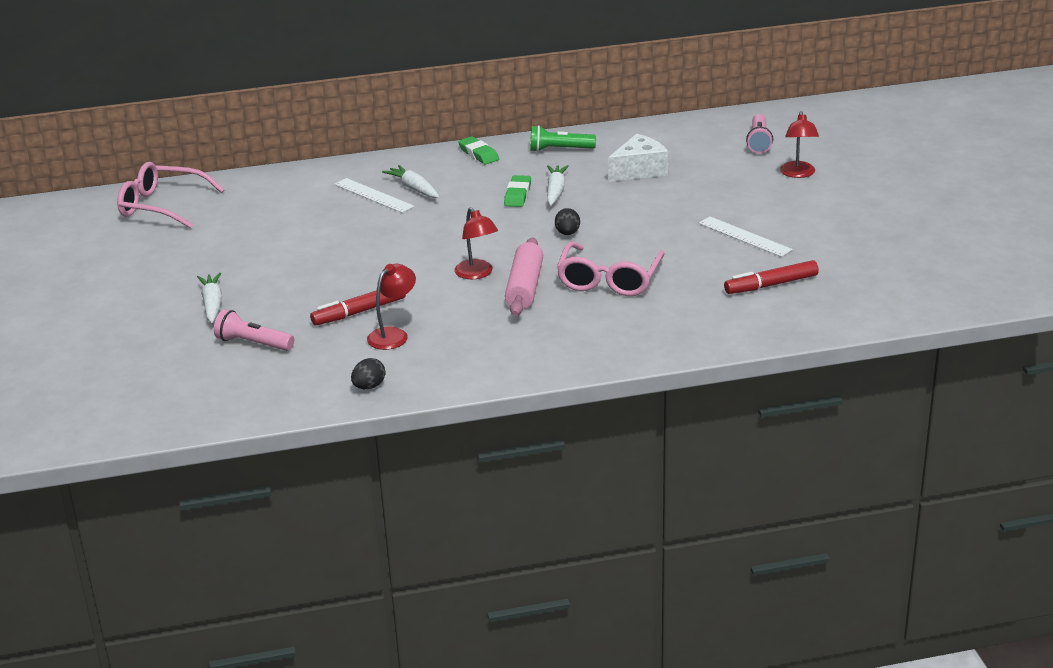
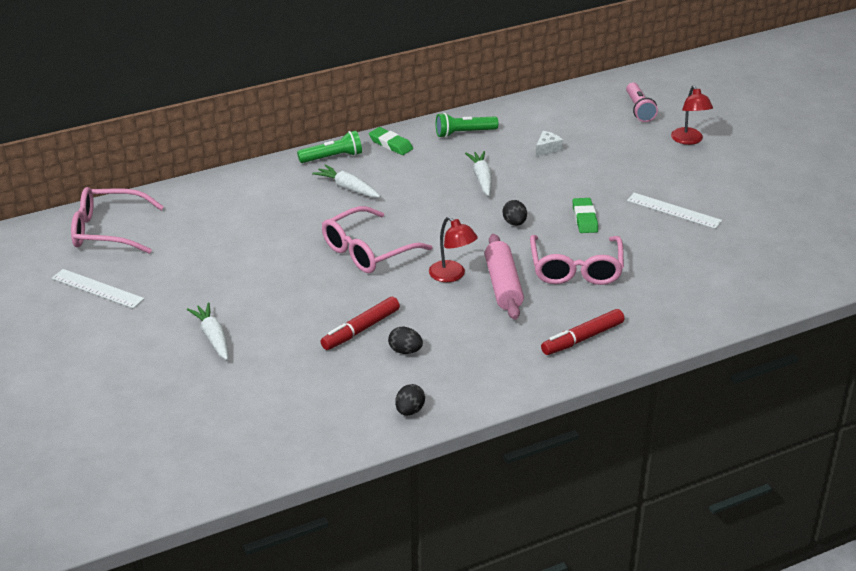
camera: 15 degrees left, 5 degrees up
pink flashlight [214,309,294,351] -> none
white ruler [334,178,414,213] -> white ruler moved to [52,269,145,309]
red lamp [367,264,416,350] -> black egg [388,327,423,354]
green eraser [504,175,531,207] -> green eraser moved to [573,198,598,233]
white cheese [608,134,668,182] -> white cheese [536,131,563,157], size x0.54
red marker [724,260,819,294] -> red marker moved to [541,309,624,355]
none -> green flashlight [297,131,362,163]
none -> pink glasses [322,206,432,273]

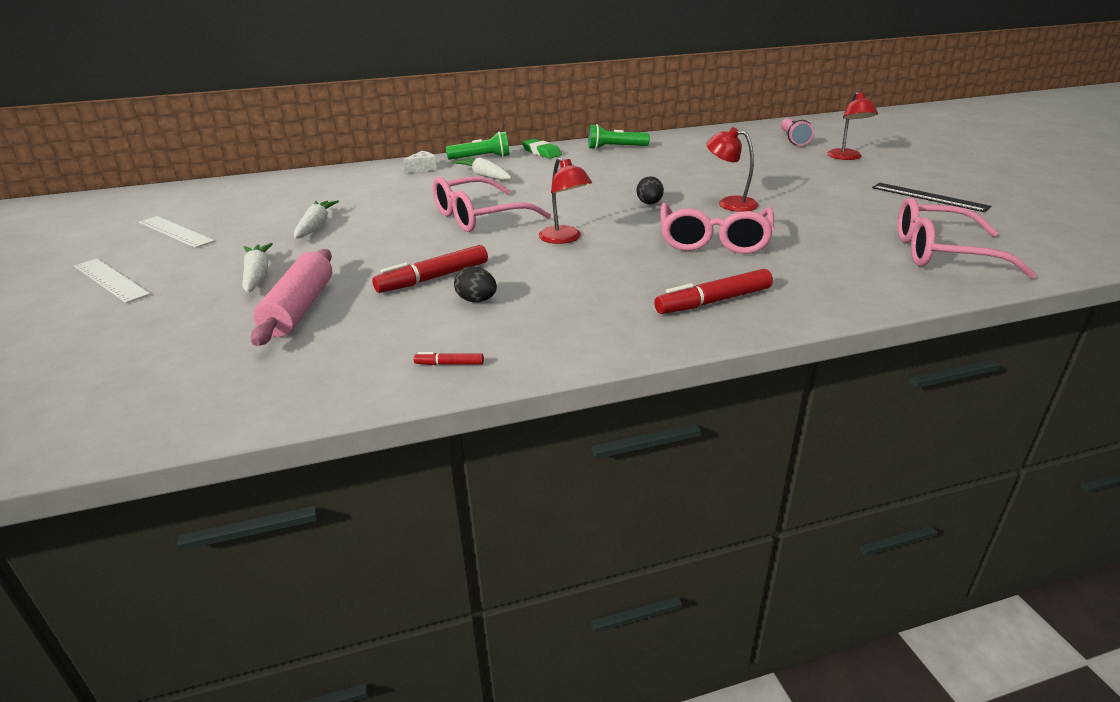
camera: 10 degrees right, 5 degrees down
pink glasses [71,187,164,254] -> pink glasses moved to [897,197,1037,279]
black egg [395,384,425,416] -> red marker [414,352,484,365]
white carrot [465,151,492,196] -> white carrot moved to [294,200,339,239]
pink rolling pin [485,234,524,320] -> pink rolling pin moved to [251,249,332,346]
white cheese [536,131,563,157] -> white cheese moved to [403,151,437,173]
green eraser [573,198,598,233] -> red lamp [706,127,759,212]
white ruler [627,193,722,229] -> white ruler moved to [74,259,151,303]
none -> black ruler [872,183,991,212]

